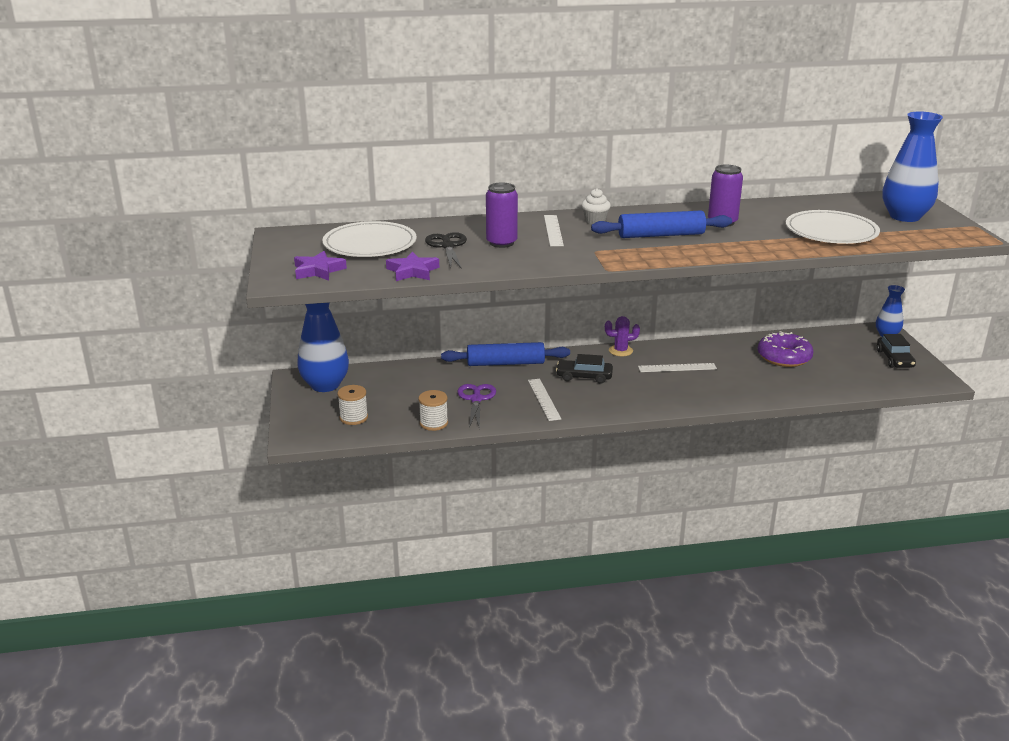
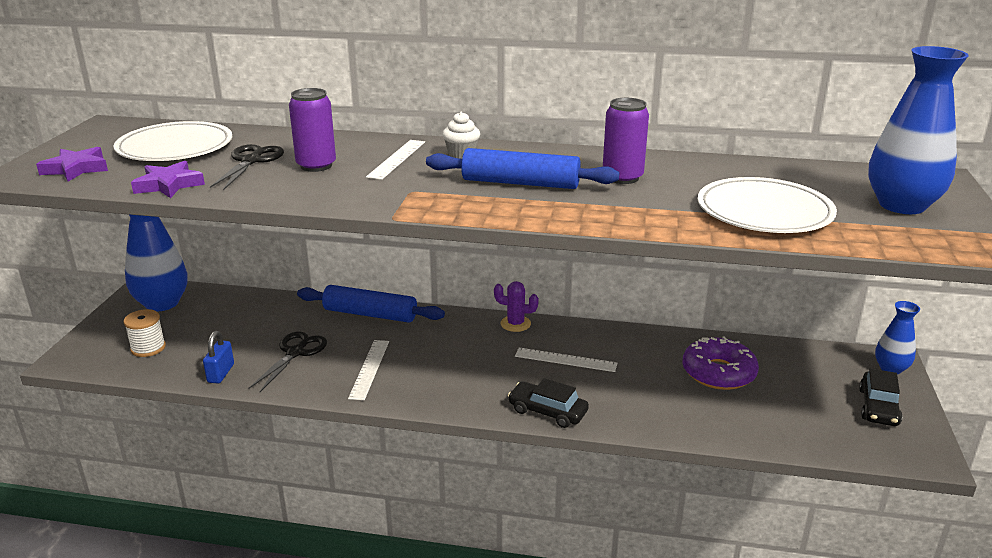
camera: 20 degrees right, 0 degrees up
white spool [419,390,448,431] -> blue padlock [203,331,234,383]
purple scissors [457,384,496,428] -> black scissors [249,332,327,392]
black car [556,354,613,384] -> black car moved to [508,378,589,428]

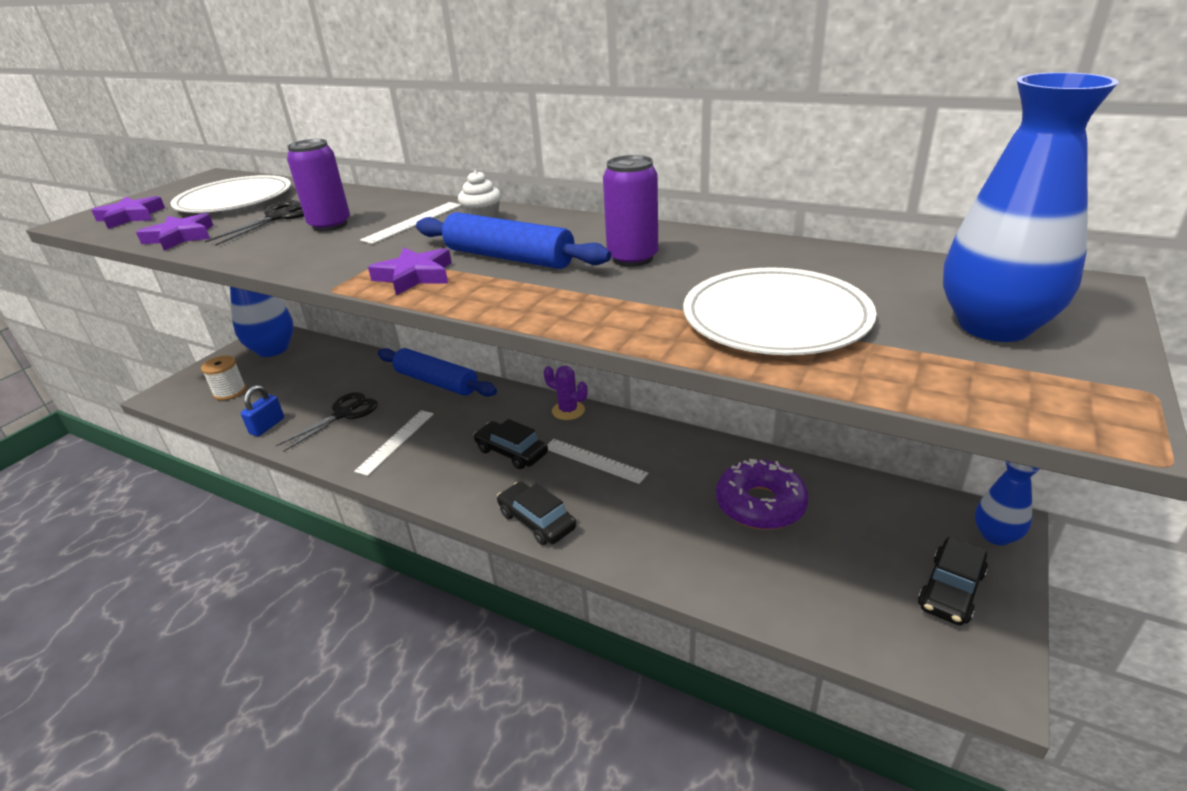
camera: 20 degrees right, 5 degrees up
none -> purple star [368,248,452,295]
none -> black car [473,419,548,469]

